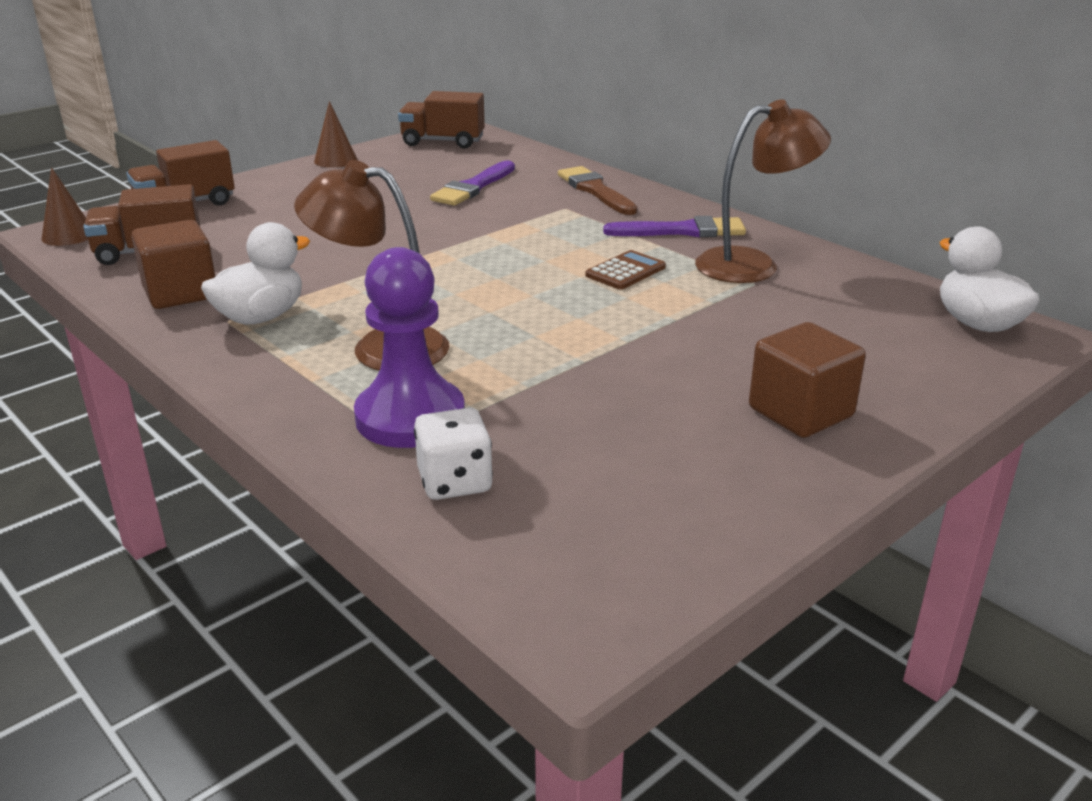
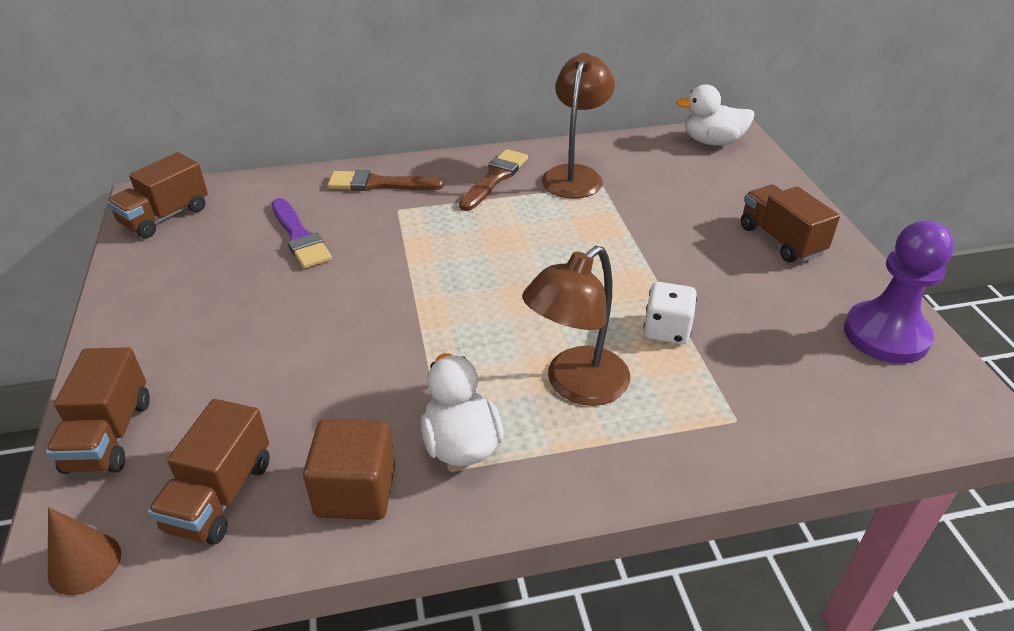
camera: 60 degrees left, 10 degrees up
brown cone [314,101,357,168] -> none
purple pawn [354,247,465,448] -> purple pawn moved to [844,221,954,364]
white dice [414,408,493,500] -> white dice moved to [643,282,697,344]
brown calculator [585,250,666,289] -> none
purple brush [603,216,746,237] -> brown brush [459,149,528,211]
brown cube [749,322,866,438] -> brown truck [741,185,840,262]

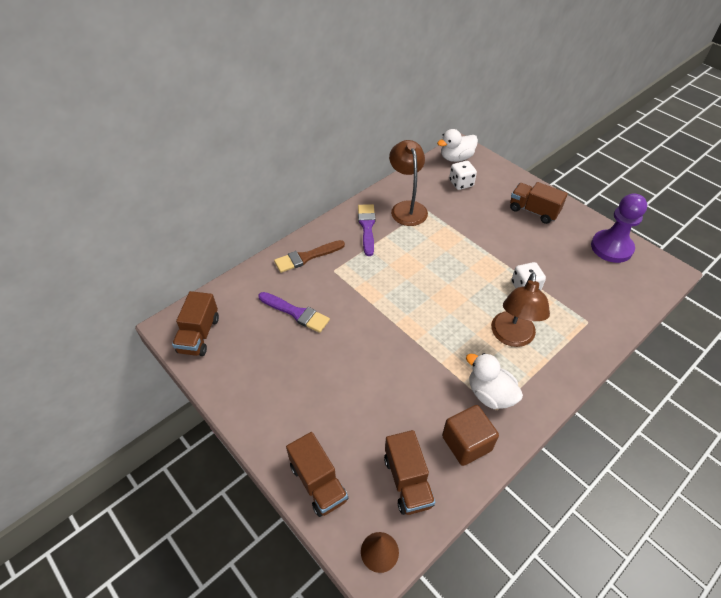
camera: 30 degrees left, 10 degrees up
brown brush [459,149,528,211] -> purple brush [358,204,376,256]
none -> white dice [449,161,477,190]

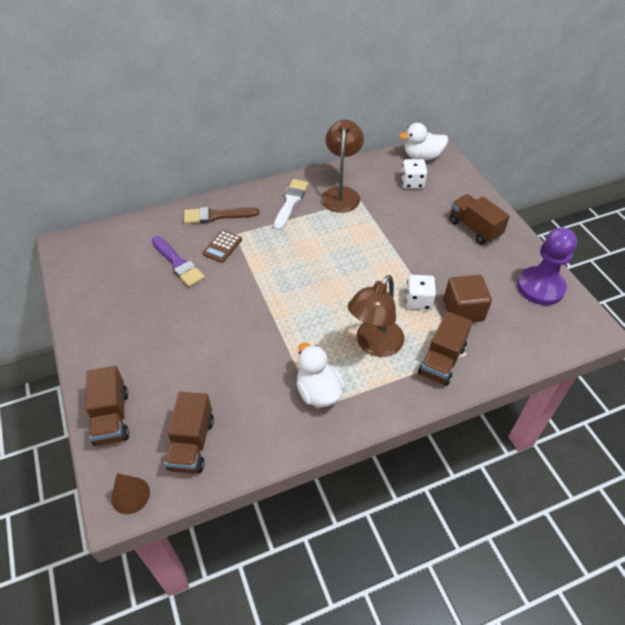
camera: 20 degrees right, 0 degrees up
brown truck [172,291,219,356] -> brown truck moved to [418,311,473,386]
purple brush [358,204,376,256] -> white brush [274,179,309,230]
brown cube [442,405,499,466] -> brown cube moved to [444,275,492,322]
none -> brown calculator [202,230,242,263]

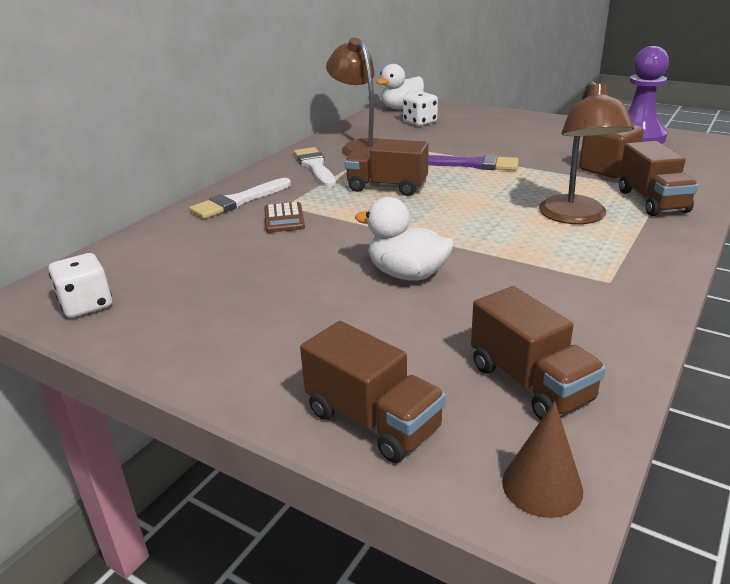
camera: 35 degrees left, 20 degrees down
purple brush [152,236,205,287] -> purple brush moved to [428,155,519,170]
brown brush [184,207,260,224] -> white brush [189,178,291,219]
white duck [297,343,345,407] -> white duck moved to [355,197,454,281]
white dice [406,275,436,310] -> white dice moved to [48,253,112,318]
brown truck [449,194,510,245] -> brown truck moved to [345,139,429,196]

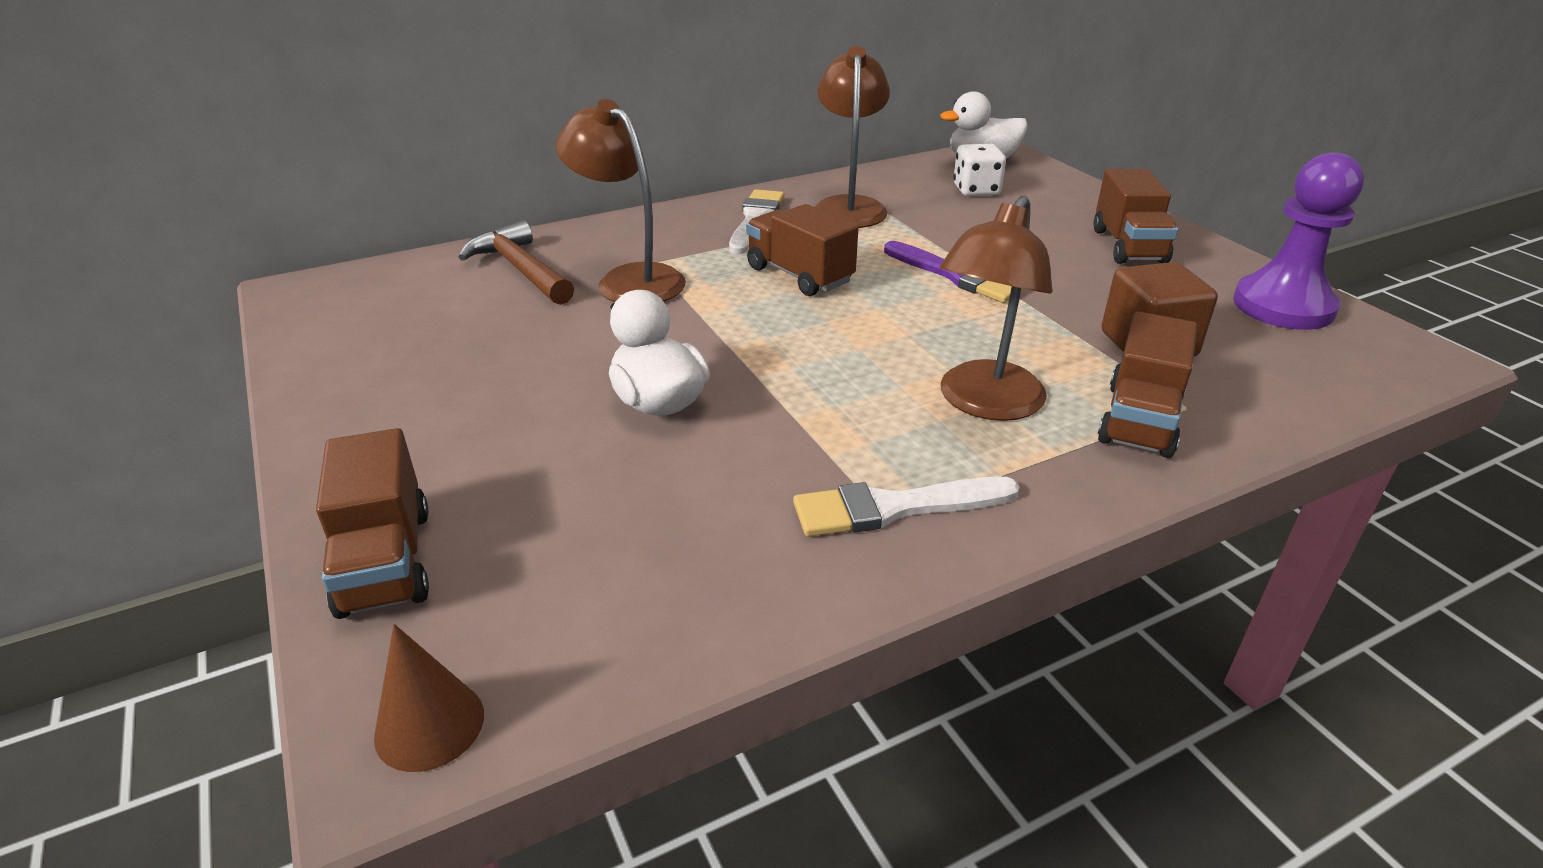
camera: 30 degrees right, 5 degrees up
white dice [48,253,112,318] -> none
white brush [189,178,291,219] -> white brush moved to [793,476,1019,537]
brown calculator [264,202,305,233] -> brown lamp [556,99,686,302]
brown truck [471,286,606,420] -> brown truck moved to [1094,169,1178,264]
none -> brown hammer [459,220,574,305]

